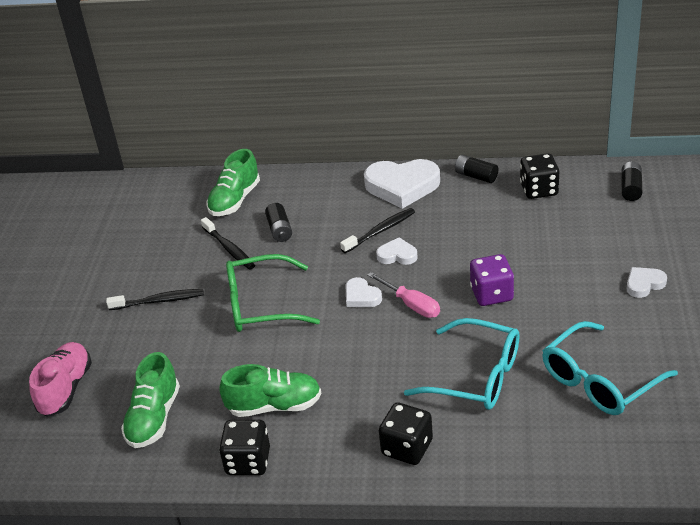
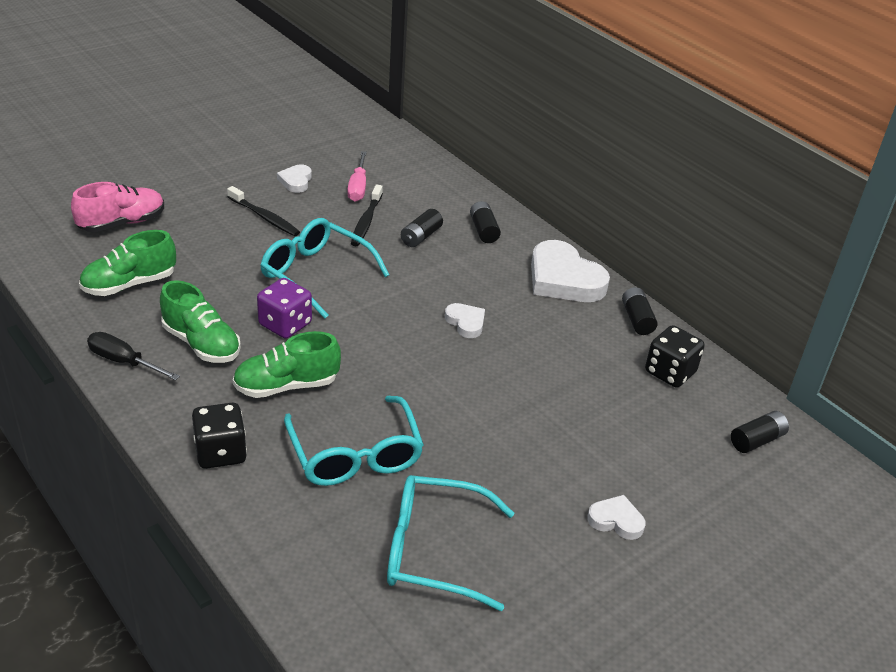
camera: 40 degrees right, 0 degrees up
green shoe [206,149,260,216] -> green shoe moved to [233,331,341,398]
black dice [219,420,270,475] -> black screwdriver [87,332,180,380]
green glasses [226,254,320,332] -> turquoise glasses [260,218,389,319]
black toothbrush [340,208,415,253] -> none
white heart [346,277,382,307] -> white heart moved to [277,164,312,193]
pink screwdriver [367,272,440,318] -> pink screwdriver moved to [347,151,367,202]
purple dice [470,254,514,306] -> purple dice moved to [257,278,312,339]
none -> black battery [470,201,501,243]

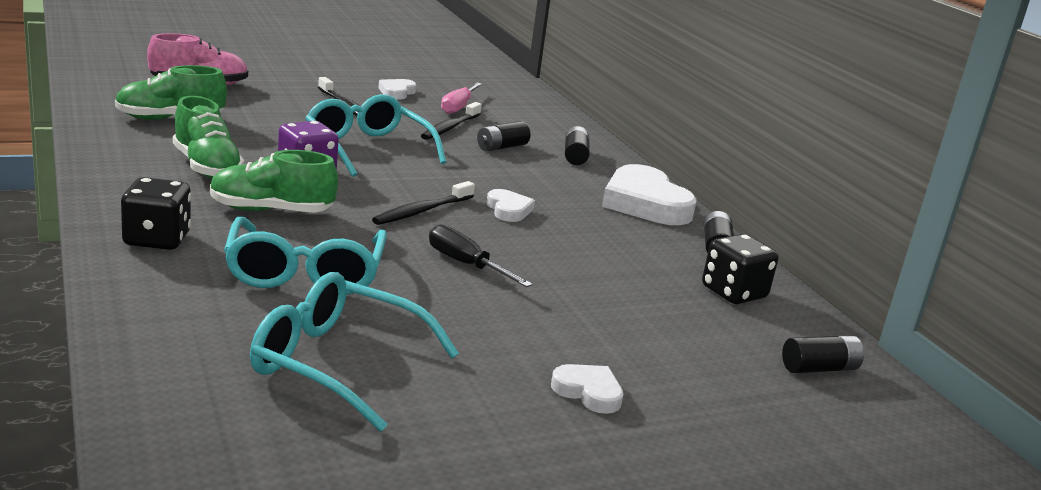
camera: 15 degrees right, 15 degrees down
black screwdriver [87,332,180,380] -> black screwdriver moved to [429,224,533,287]
none -> black toothbrush [372,181,475,225]

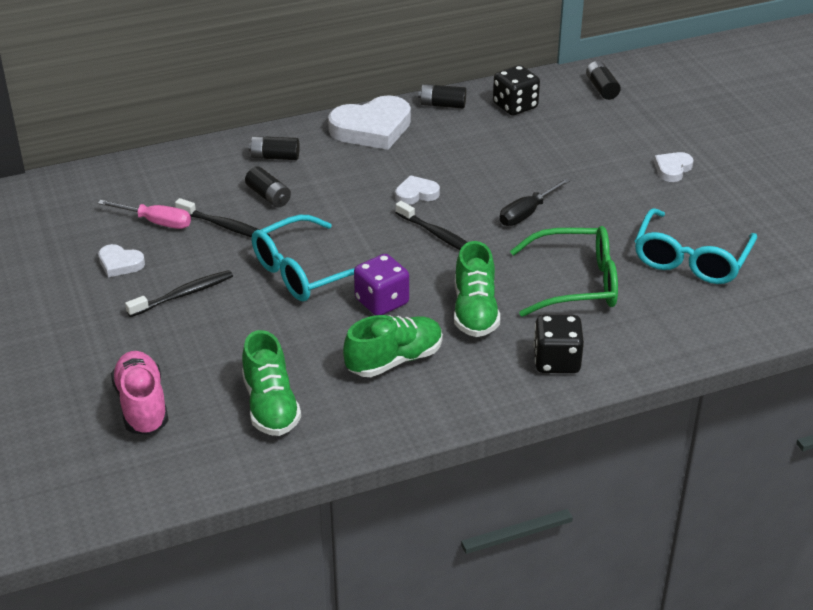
camera: 85 degrees left, 15 degrees up
turquoise glasses [224,217,387,294] -> green glasses [510,226,618,317]

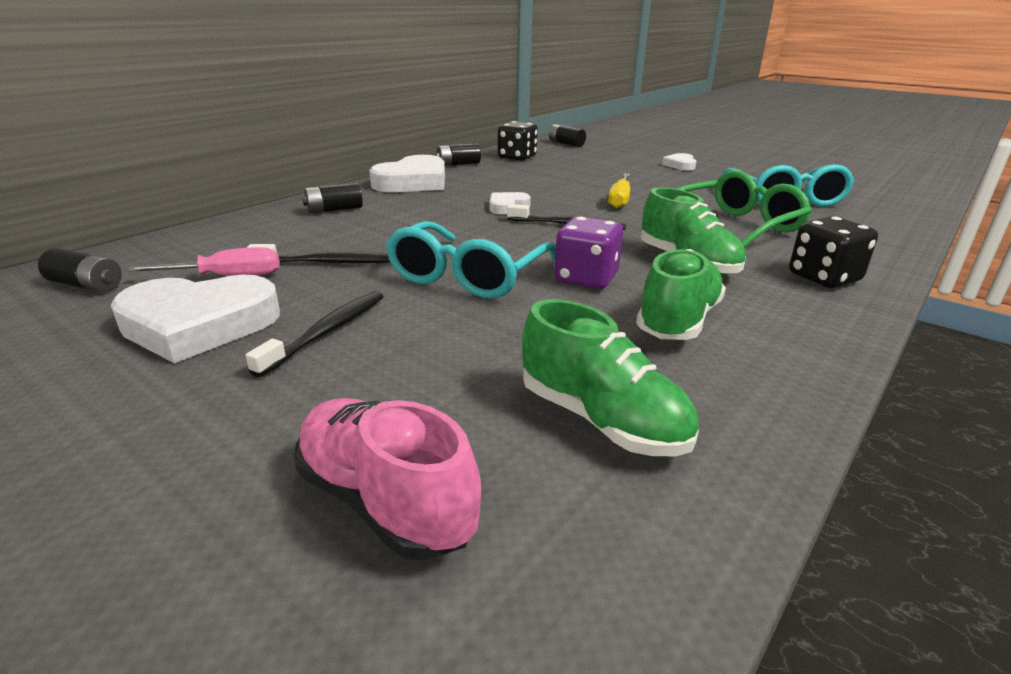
camera: 30 degrees left, 10 degrees down
white heart [98,244,145,277] -> white heart [111,275,280,363], size x2.00
black battery [245,167,291,208] -> black battery moved to [38,248,122,292]
black screwdriver [499,178,570,226] -> yellow screwdriver [608,174,630,208]

